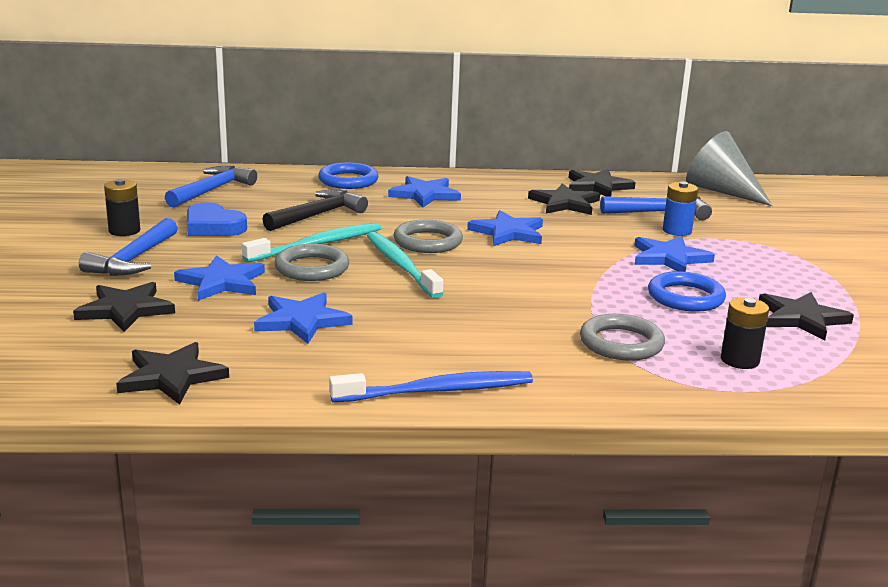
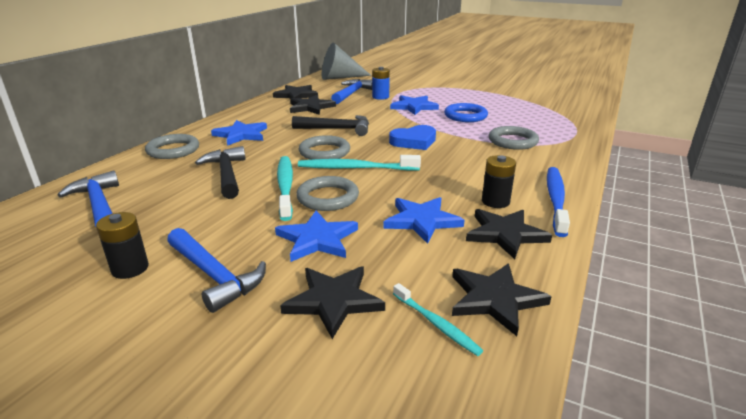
camera: 60 degrees left, 5 degrees up
blue heart [187,202,247,236] -> blue heart moved to [389,125,436,150]
blue ring [318,162,379,189] -> grey ring [145,134,199,159]
blue star [467,210,543,246] -> black hammer [292,115,369,136]
black battery [721,297,769,369] -> black battery moved to [482,155,516,208]
black star [759,292,854,340] -> black star moved to [466,209,552,259]
none -> turquoise toothbrush [393,283,483,356]

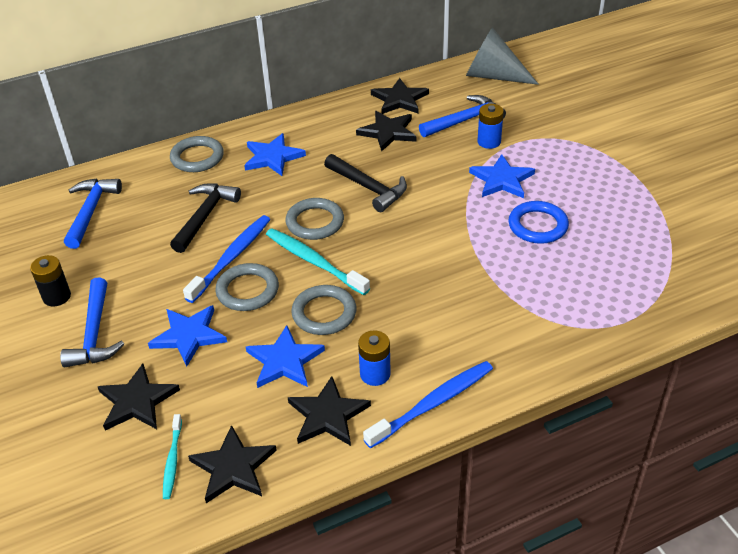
camera: 40 degrees right, 15 degrees up
turquoise toothbrush [277,156,293,221] -> blue toothbrush [183,215,271,303]
blue heart [389,125,436,150] -> none
black battery [482,155,516,208] -> blue battery [358,330,391,386]
grey ring [489,126,539,150] -> grey ring moved to [291,285,356,335]

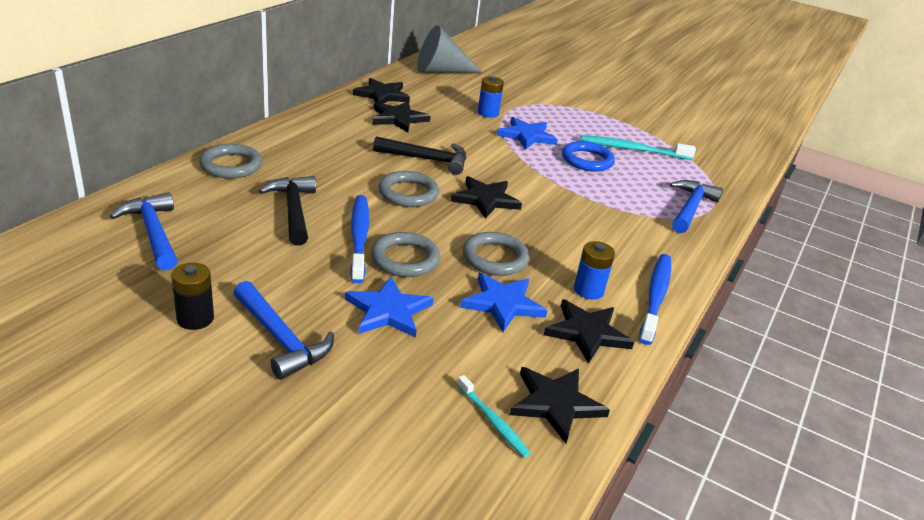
camera: 40 degrees left, 10 degrees down
black star [98,364,180,431] -> black star moved to [451,176,522,219]
blue star [244,133,306,176] -> none
turquoise toothbrush [266,228,370,295] -> turquoise toothbrush moved to [580,135,696,160]
blue hammer [419,95,506,137] -> blue hammer moved to [670,180,723,233]

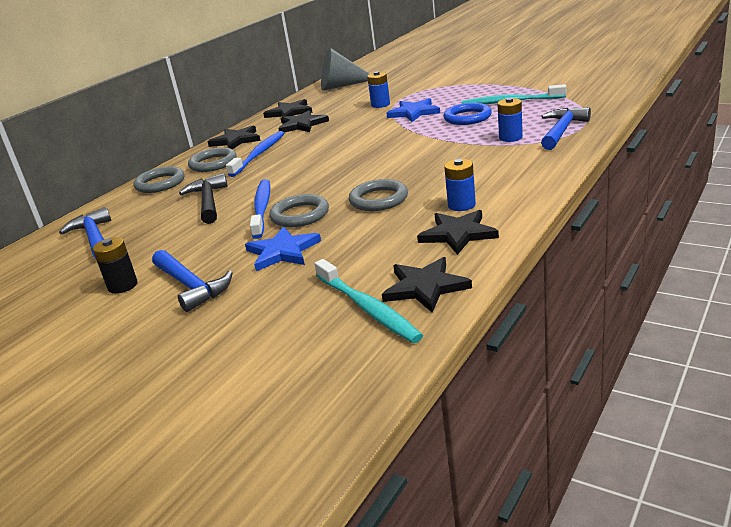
camera: 10 degrees right, 5 degrees down
black hammer [373,136,466,175] -> none
grey ring [378,171,439,207] -> grey ring moved to [188,147,237,172]
black star [451,176,522,219] -> black star moved to [208,126,261,150]
turquoise toothbrush [457,375,530,457] -> turquoise toothbrush [314,259,423,343], size x1.74
blue star [460,273,547,332] -> none
blue toothbrush [639,254,671,345] -> blue toothbrush moved to [226,131,284,177]
none -> blue battery [497,98,523,142]

